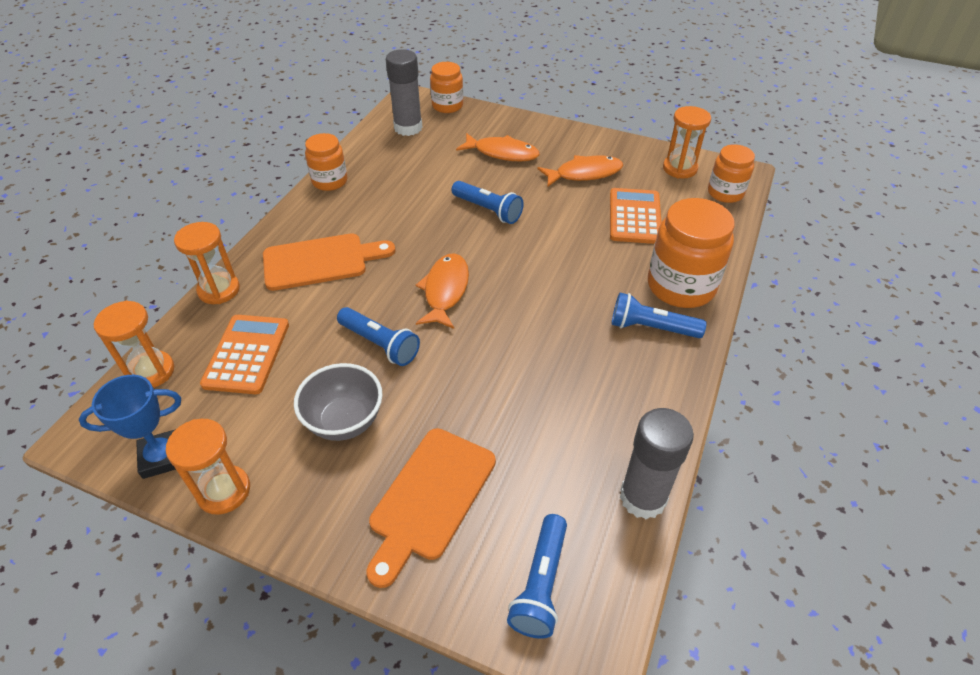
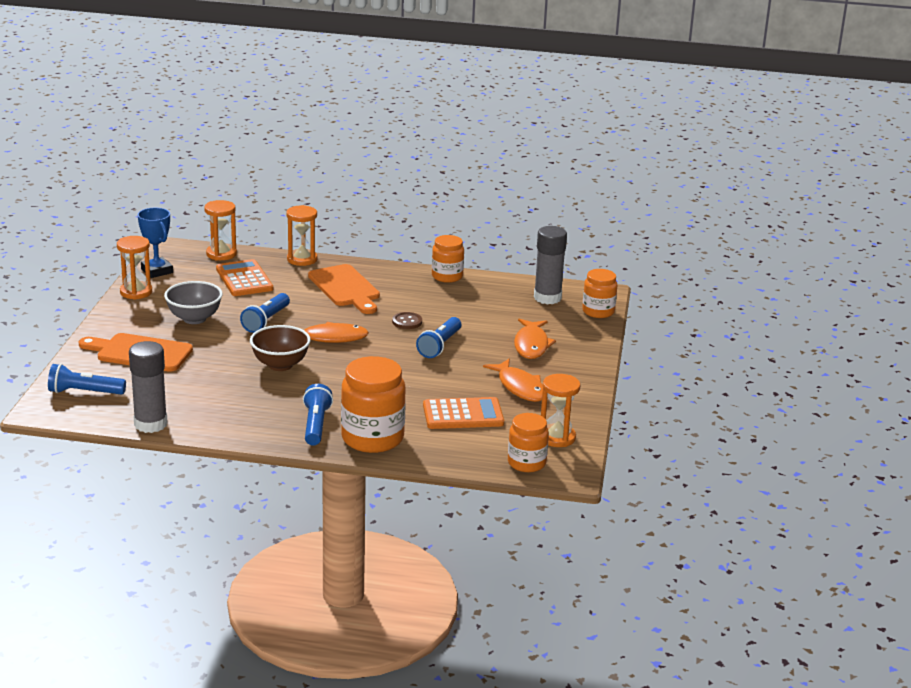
camera: 75 degrees right, 20 degrees down
orange calculator [200,315,289,394] -> orange calculator turned 105 degrees counterclockwise [216,259,273,296]
none -> brown bowl [250,325,311,371]
none -> brown button [392,312,422,329]

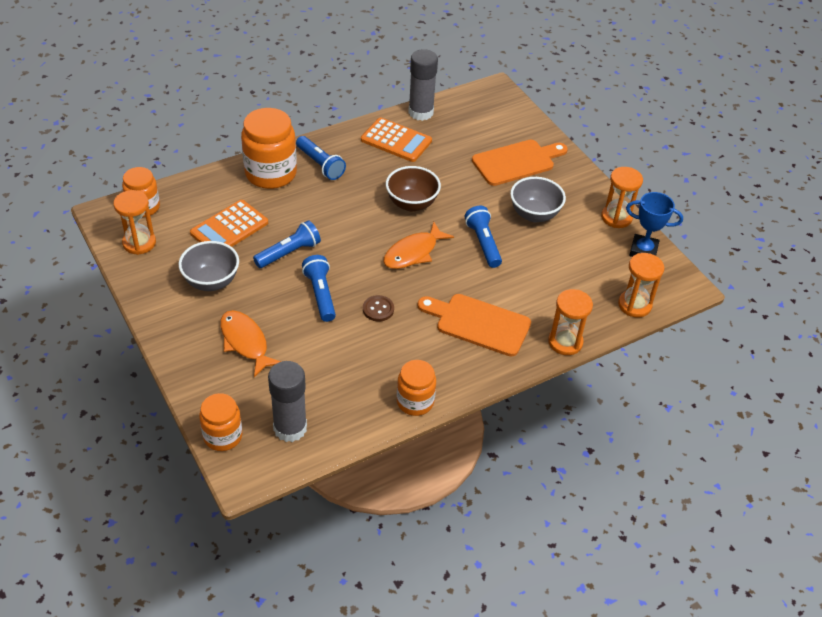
camera: 140 degrees right, 20 degrees up
blue flashlight [48,364,126,395] -> blue flashlight moved to [253,220,321,268]
orange calculator [216,259,273,296] -> orange calculator moved to [361,117,432,162]
orange fish [483,359,543,402] -> grey bowl [179,241,239,291]

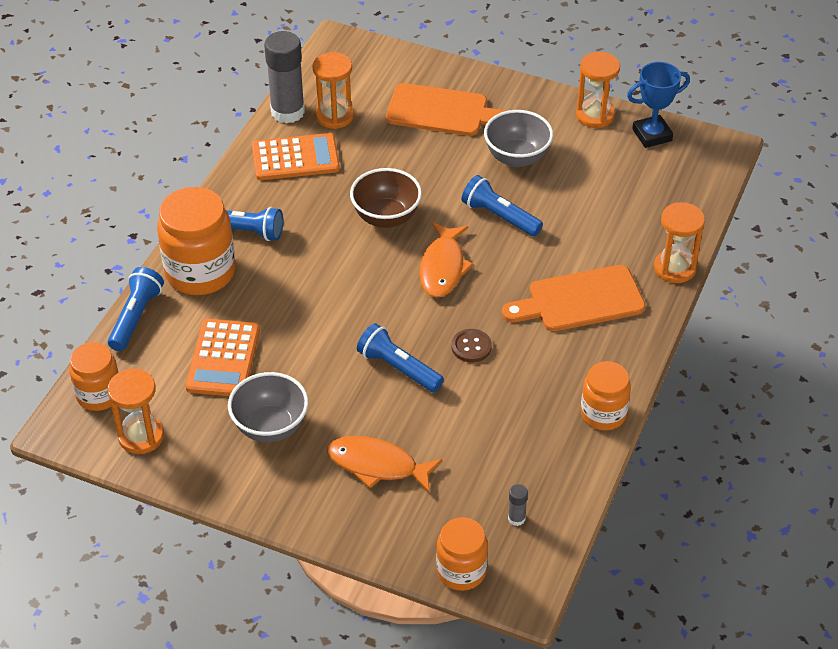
camera: 35 degrees left, 0 degrees up
blue flashlight [253,220,321,268] -> blue flashlight moved to [108,267,164,351]
grey glue stick [268,361,307,442] -> grey glue stick [508,484,528,526], size x0.42
orange cutting board [472,140,568,186] -> orange cutting board turned 75 degrees clockwise [386,83,506,136]
orange hourglass [618,253,664,317] -> orange hourglass moved to [313,52,354,129]

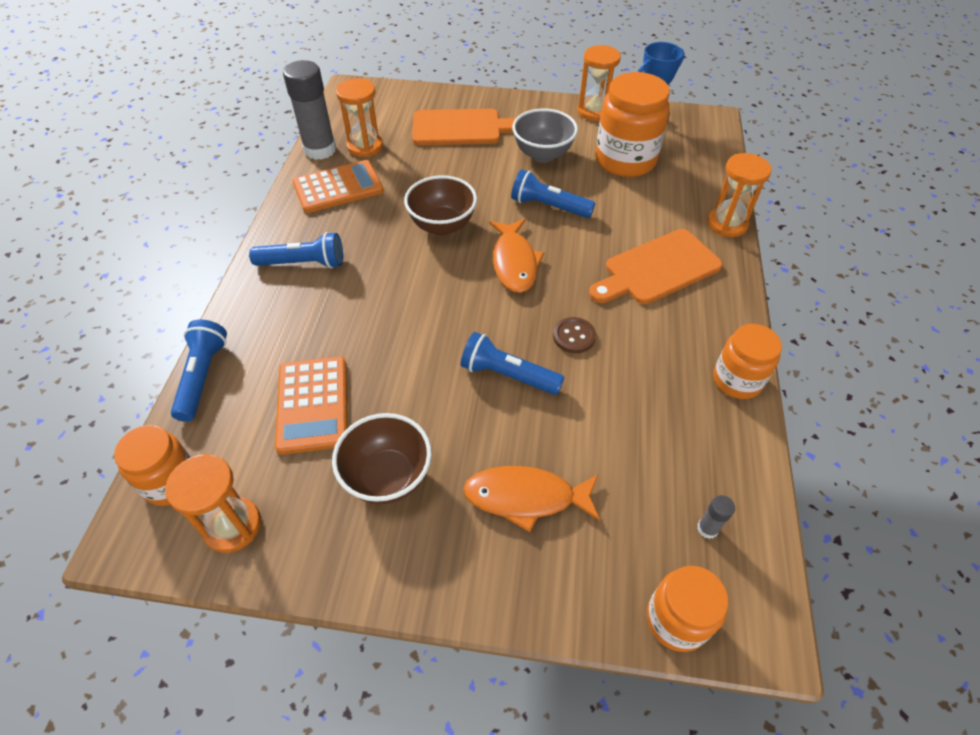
camera: 15 degrees left, 5 degrees up
orange jar [157,187,235,295] -> orange jar moved to [595,72,670,177]
grey bowl [228,372,308,443] -> brown bowl [332,413,432,504]

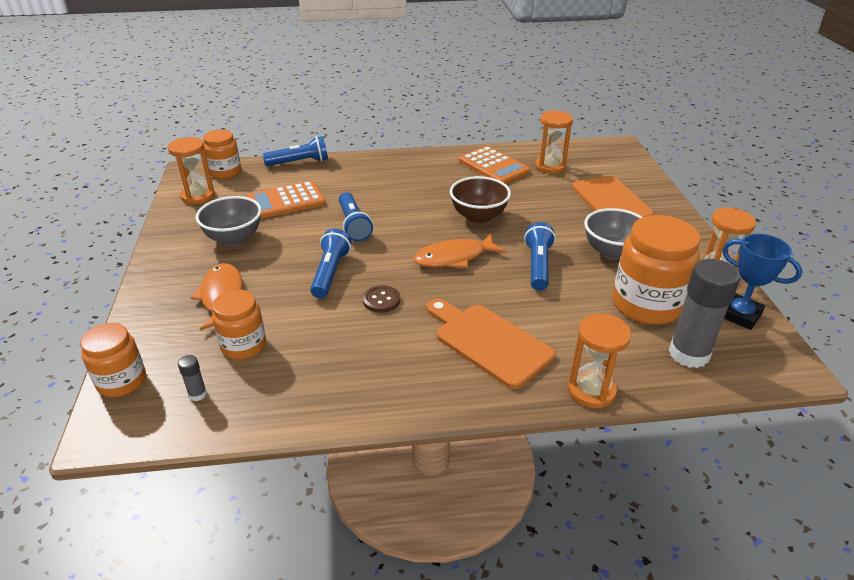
camera: 75 degrees right, 15 degrees down
blue flashlight [249,232,343,268] -> blue flashlight moved to [339,192,373,242]
grey glue stick [283,60,336,160] -> grey glue stick moved to [669,259,740,368]
brown bowl [332,413,432,504] -> grey bowl [196,196,262,246]
orange jar [713,324,782,399] -> orange jar moved to [212,289,266,360]

